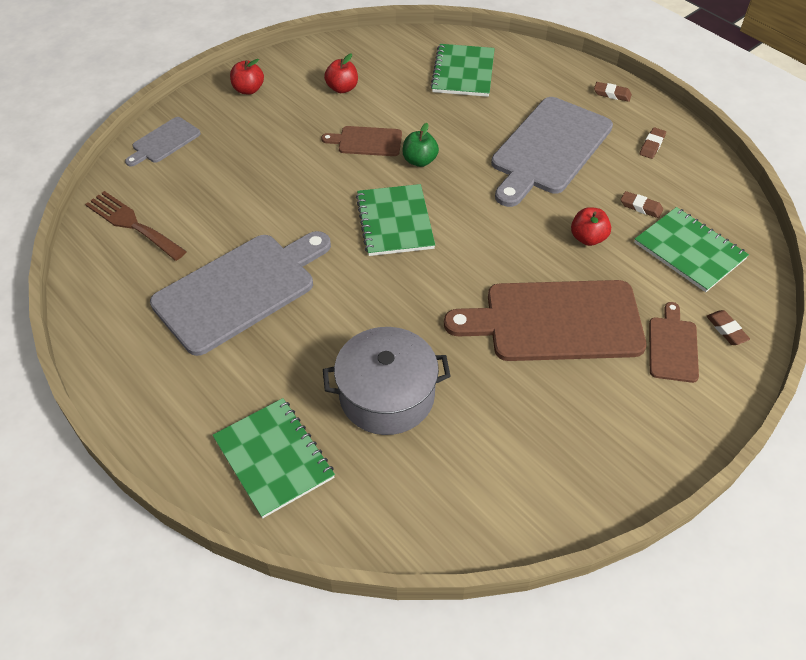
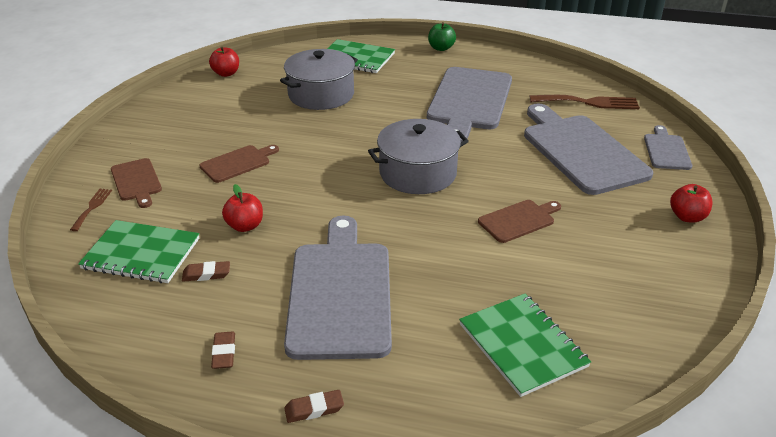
camera: 145 degrees right, 15 degrees down
red apple [324,53,358,93] -> red apple moved to [209,47,239,77]
green notebook [356,184,435,256] -> grey pot [368,119,469,194]
green apple [402,123,439,167] -> green apple moved to [428,22,456,51]
brown cutting board [444,280,646,361] -> brown cutting board [199,145,279,183], size x0.49
brown eraser [706,310,750,345] -> brown fork [70,189,112,231]
none -> grey cutting board [524,104,653,195]

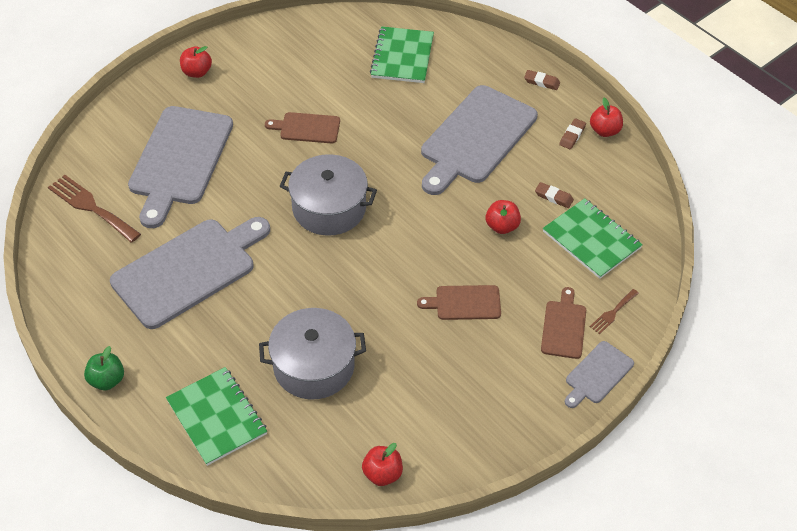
camera: 145 degrees left, 15 degrees up
grey cutting board [644,125,692,170] -> grey cutting board moved to [565,341,634,408]
none -> red apple [590,98,623,137]

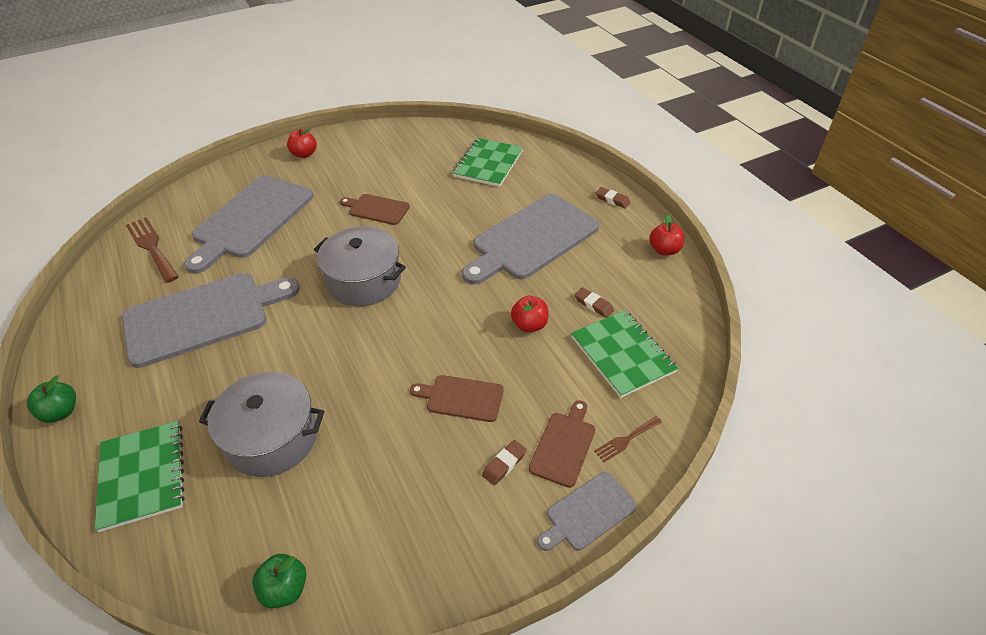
camera: 15 degrees right, 5 degrees down
red apple [362,443,403,486] -> green apple [252,554,306,608]
brown eraser [559,118,586,149] -> brown eraser moved to [482,440,527,486]

